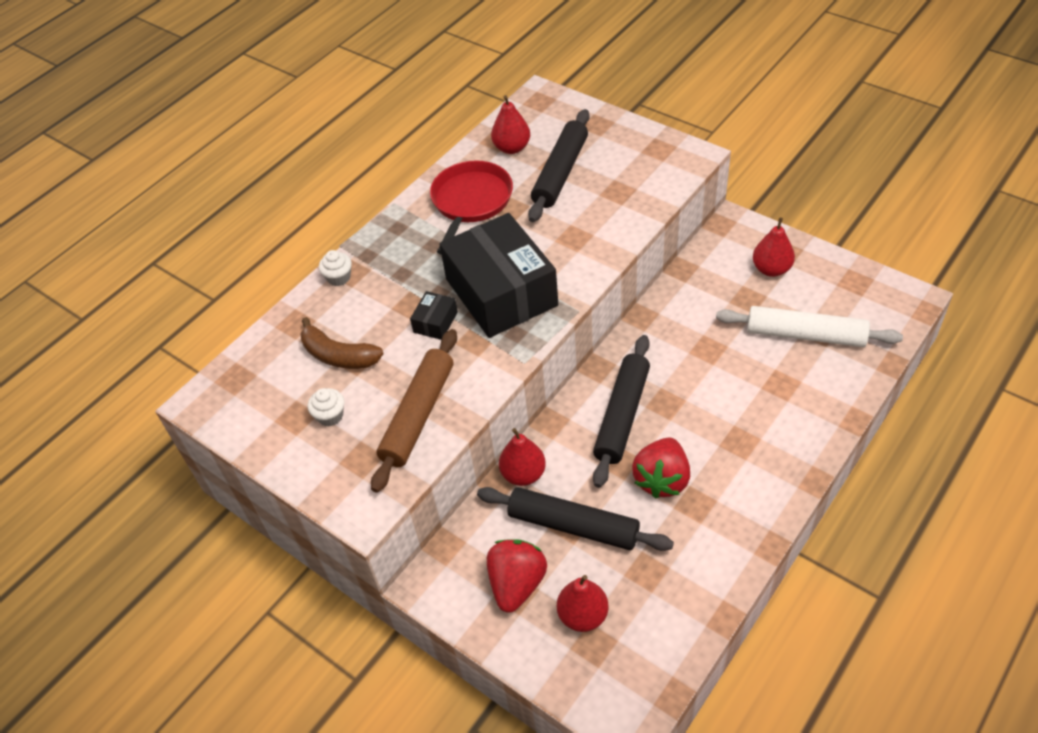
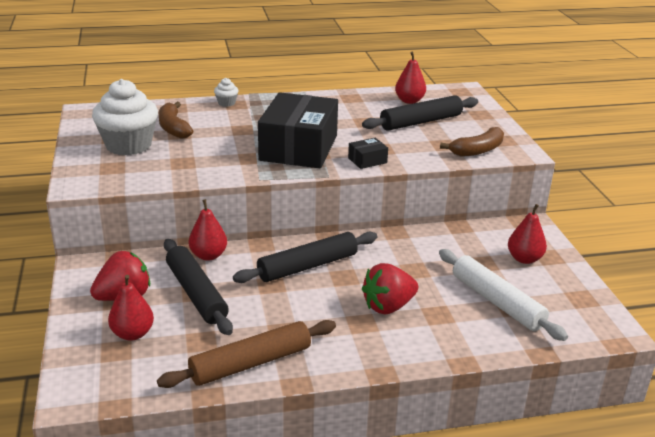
camera: 35 degrees right, 20 degrees down
white cupcake [308,388,344,426] -> white cupcake [92,79,158,156], size x2.34
brown rolling pin [371,329,457,493] -> brown rolling pin moved to [157,320,336,388]
black box [410,291,458,340] -> black box moved to [348,138,388,169]
red pan [430,161,513,254] -> none
red strawberry [632,438,690,498] -> red strawberry moved to [362,263,418,314]
none -> brown banana [440,127,504,157]

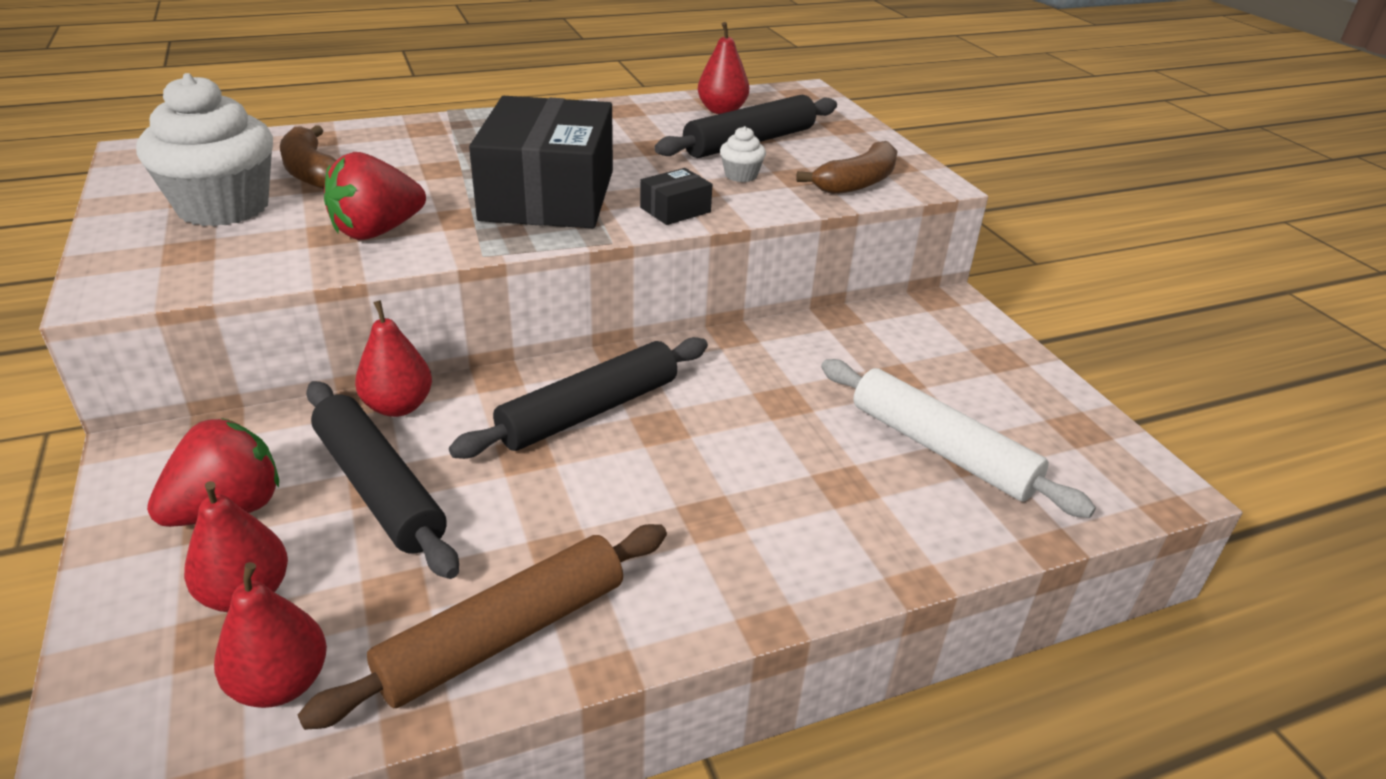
camera: 10 degrees left, 5 degrees up
white cupcake [214,78,239,107] -> white cupcake moved to [720,126,766,182]
red strawberry [362,263,418,314] -> red strawberry moved to [324,152,426,240]
red pear [508,204,547,264] -> red pear moved to [214,562,327,708]

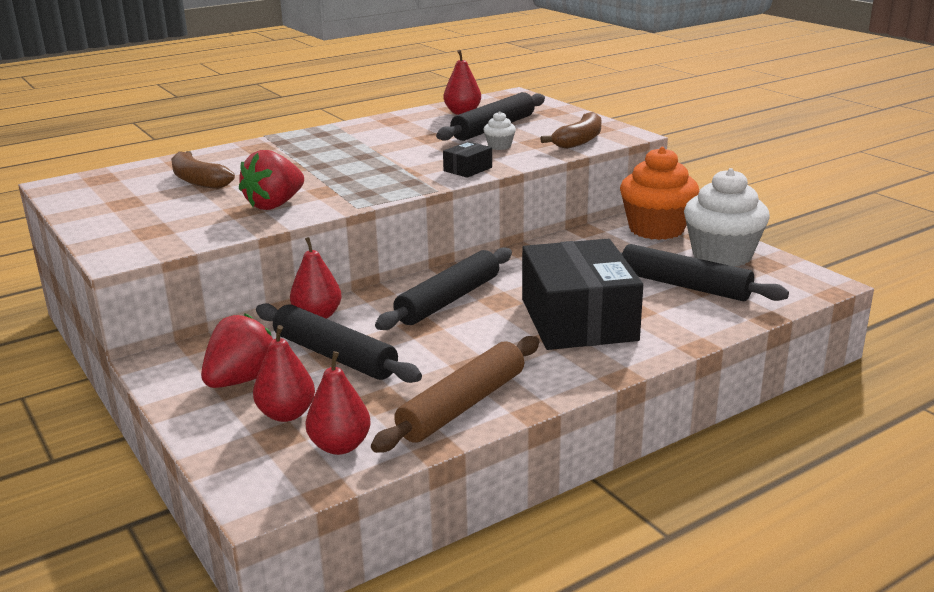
camera: 10 degrees left, 10 degrees down
white cupcake [136,73,273,226] -> white cupcake moved to [684,168,770,266]
black box [469,96,613,228] -> black box moved to [522,239,643,350]
white rolling pin [821,359,1096,518] -> black rolling pin [620,244,789,301]
none -> orange cupcake [620,147,699,240]

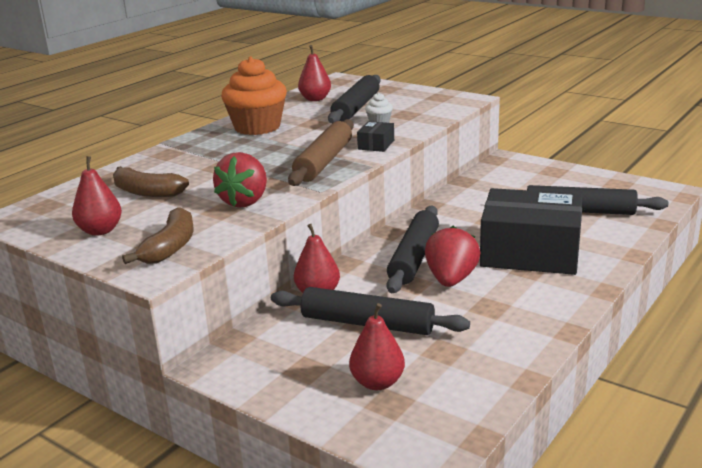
camera: 20 degrees left, 0 degrees up
red strawberry [201,314,273,388] -> red strawberry moved to [425,226,480,287]
red pear [305,351,371,455] -> red pear moved to [72,156,122,236]
brown rolling pin [371,336,540,453] -> brown rolling pin moved to [288,119,354,186]
black box [522,239,643,350] -> black box turned 45 degrees counterclockwise [480,188,582,275]
brown banana [540,112,602,149] -> brown banana moved to [122,207,193,264]
orange cupcake [620,147,699,240] -> orange cupcake moved to [221,57,287,135]
white cupcake [684,168,770,266] -> none

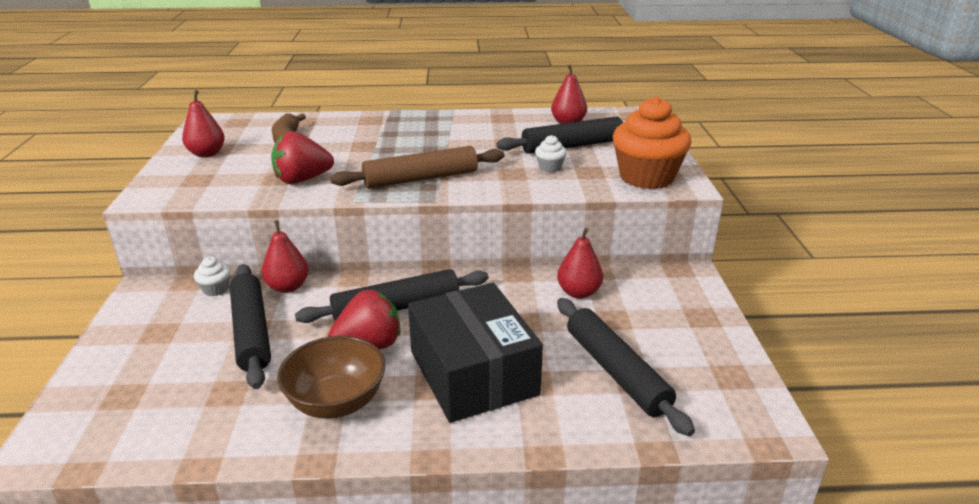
camera: 50 degrees right, 5 degrees up
brown banana [122,207,193,264] -> none
orange cupcake [221,57,287,135] -> orange cupcake moved to [613,96,691,189]
red pear [349,303,405,390] -> red pear moved to [557,228,603,299]
black box [357,121,394,152] -> none
none -> white cupcake [194,256,230,296]
none -> brown bowl [277,336,385,419]

